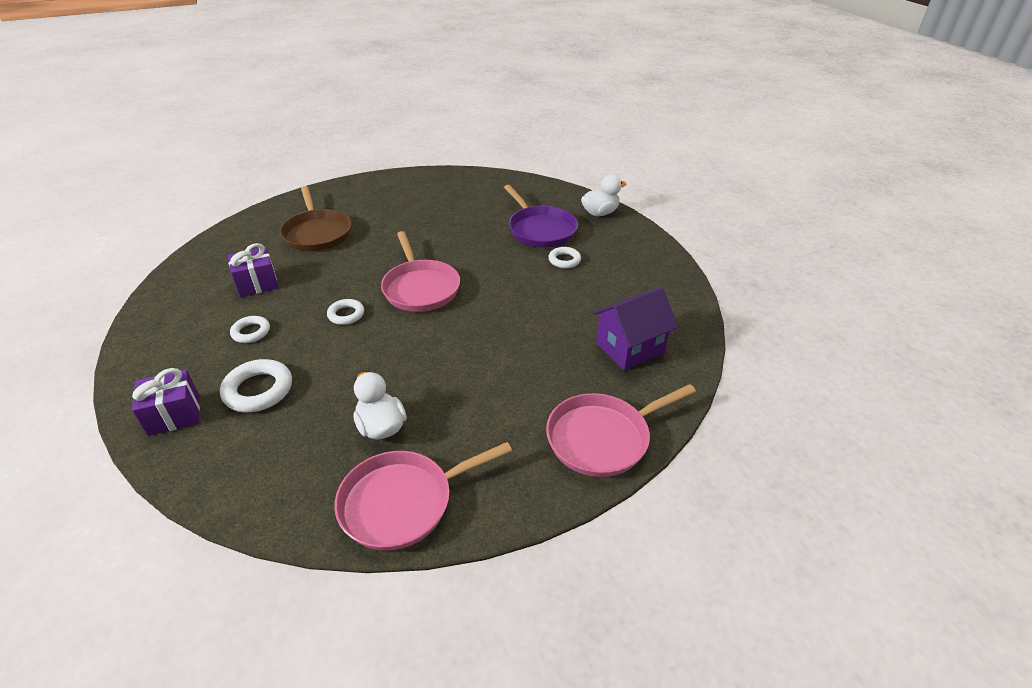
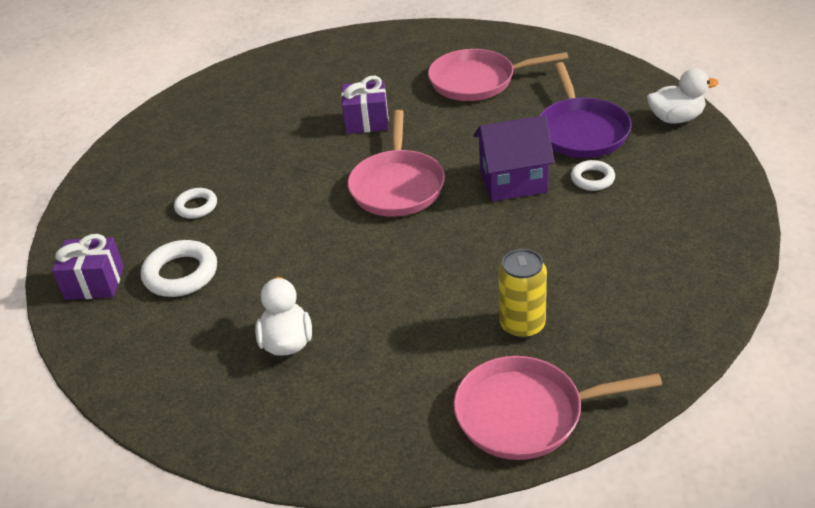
camera: 25 degrees right, 0 degrees up
purple gift [228,243,278,297] -> purple gift moved to [341,76,389,134]
brown pan [280,186,352,251] -> none
white ring [327,299,364,325] -> none
pink pan [334,442,512,551] -> pink pan moved to [428,49,568,101]
purple house [593,287,678,371] -> purple house moved to [474,115,555,202]
none -> yellow can [499,249,547,339]

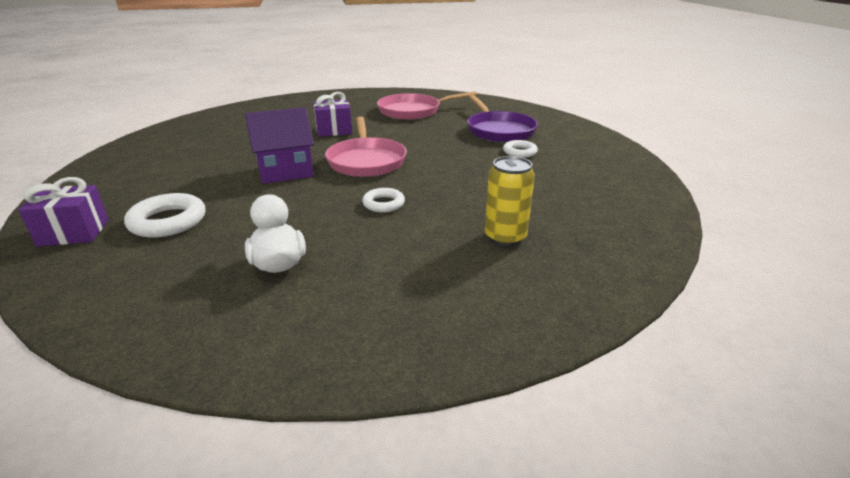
camera: 15 degrees left, 10 degrees down
white ring [174,188,217,219] -> white ring moved to [362,188,405,212]
pink pan [454,356,662,460] -> none
purple house [474,115,555,202] -> purple house moved to [245,107,314,184]
white duck [647,68,719,124] -> none

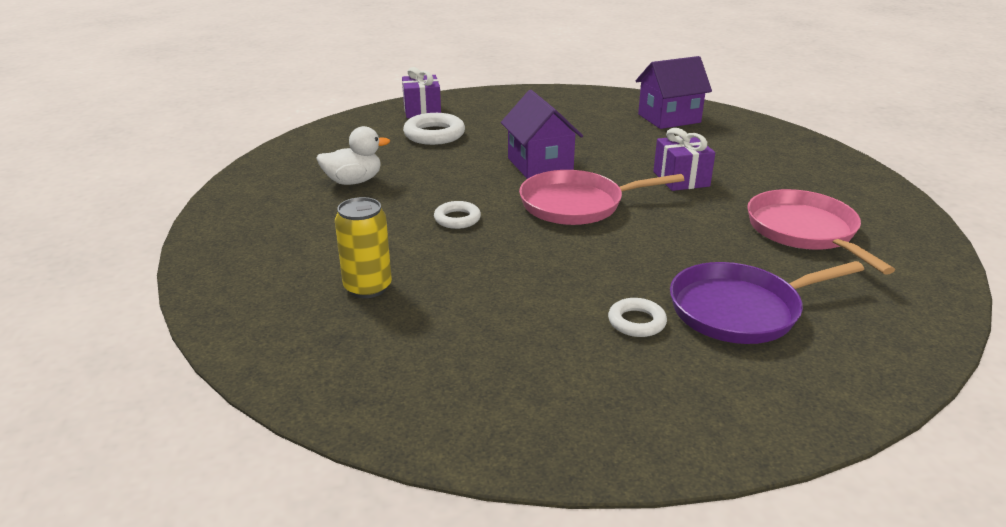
camera: 90 degrees right, 0 degrees up
none -> purple house [636,56,712,129]

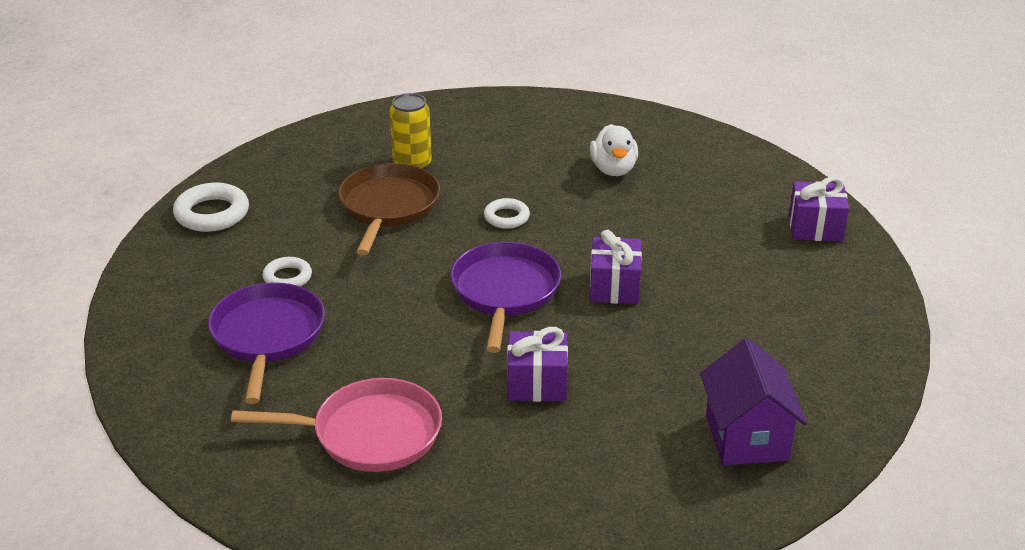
camera: 105 degrees right, 5 degrees up
white ring [403,113,465,145] -> white ring moved to [173,183,249,232]
purple house [501,90,583,179] -> purple gift [590,230,642,304]
pink pan [519,170,684,225] -> purple pan [450,242,561,353]
none -> brown pan [338,163,440,255]

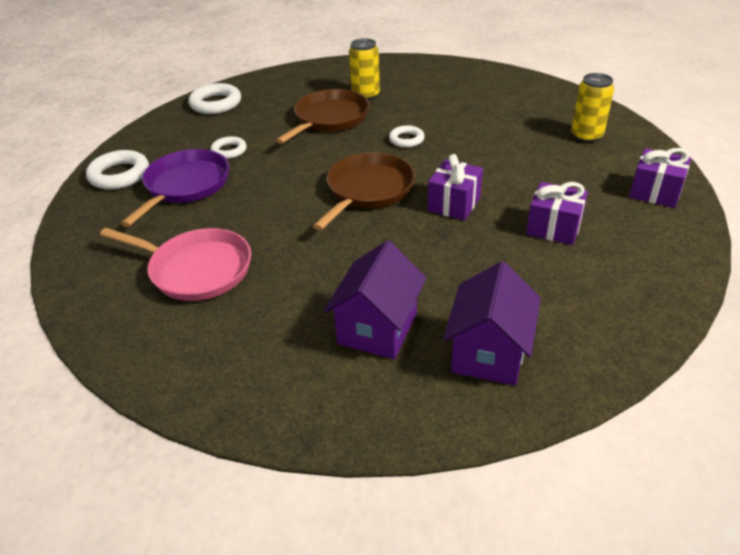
camera: 25 degrees right, 5 degrees up
purple pan [450,242,561,353] -> brown pan [313,153,415,231]
purple gift [507,327,568,402] -> purple gift moved to [526,182,588,245]
white duck [590,124,638,176] -> none
none -> white ring [86,150,149,190]
none -> purple house [324,240,426,359]
none -> yellow can [571,73,614,143]

